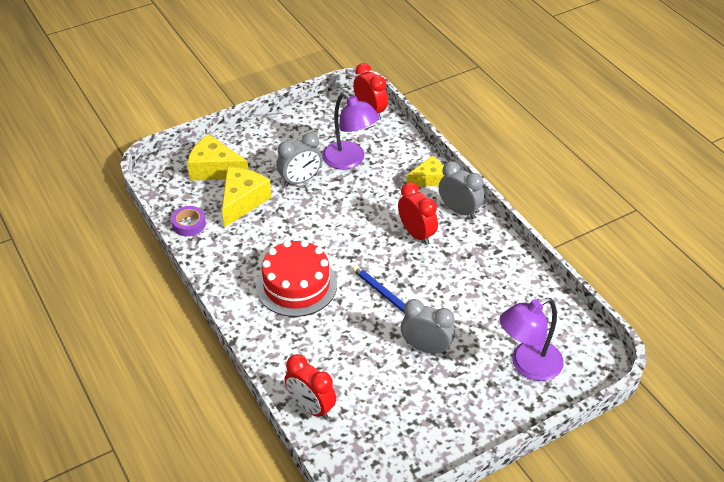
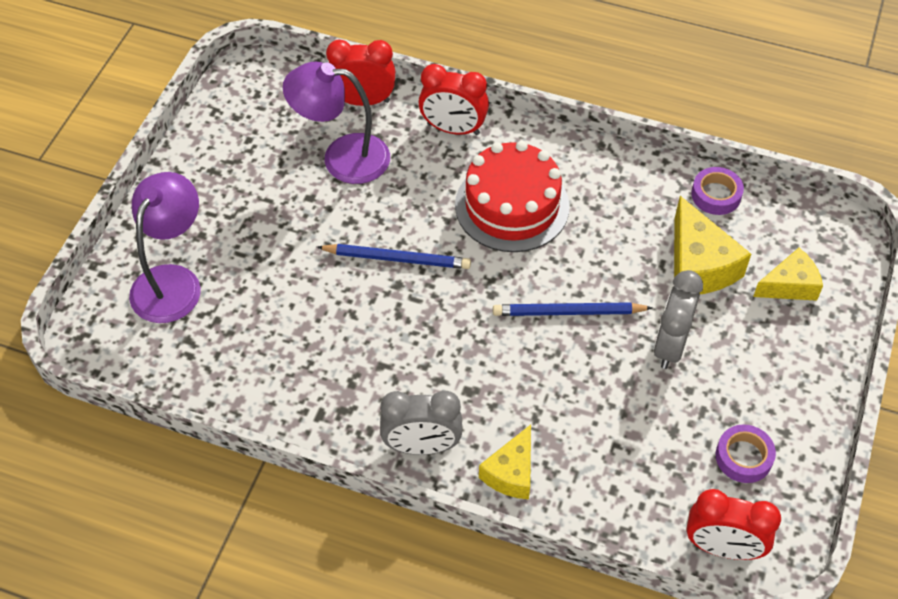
camera: 140 degrees right, 10 degrees up
yellow cheese [187,134,249,181] -> yellow cheese [753,248,823,301], size x0.65
purple lamp [322,92,379,170] -> purple lamp moved to [283,62,390,184]
red clock [398,182,438,245] -> red clock moved to [418,64,489,135]
grey clock [401,299,455,355] -> none
none -> blue pencil [493,302,652,316]
none -> purple tape [716,425,776,483]

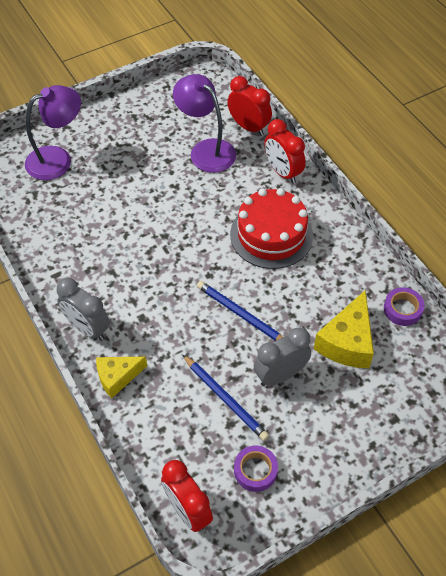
camera: 40 degrees right, 0 degrees up
blue pencil [317,244,471,269] -> blue pencil moved to [182,354,269,441]
yellow cheese [753,248,823,301] -> none

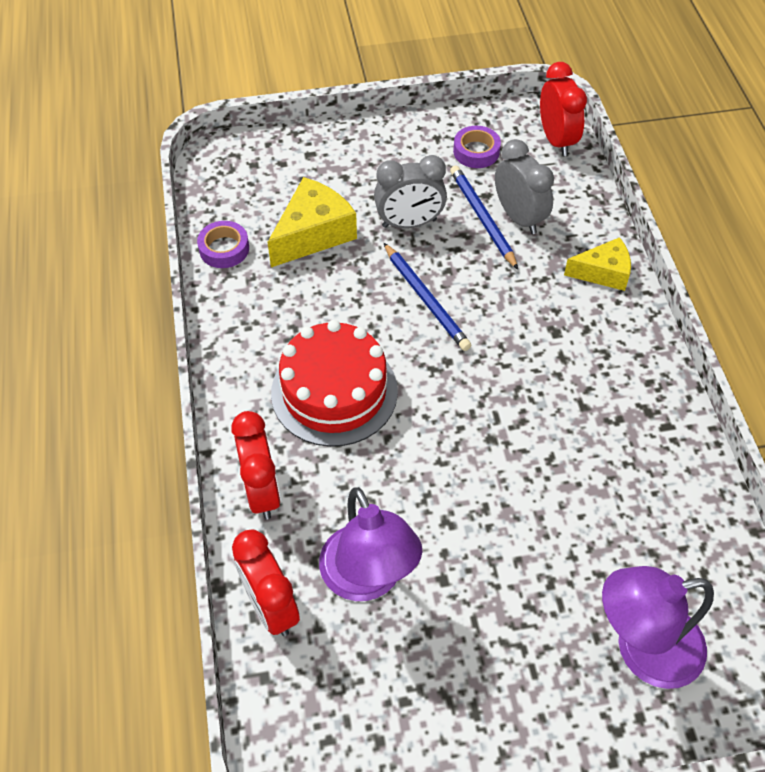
camera: 160 degrees left, 0 degrees up
grey clock [57,278,110,340] -> grey clock moved to [495,139,554,234]

